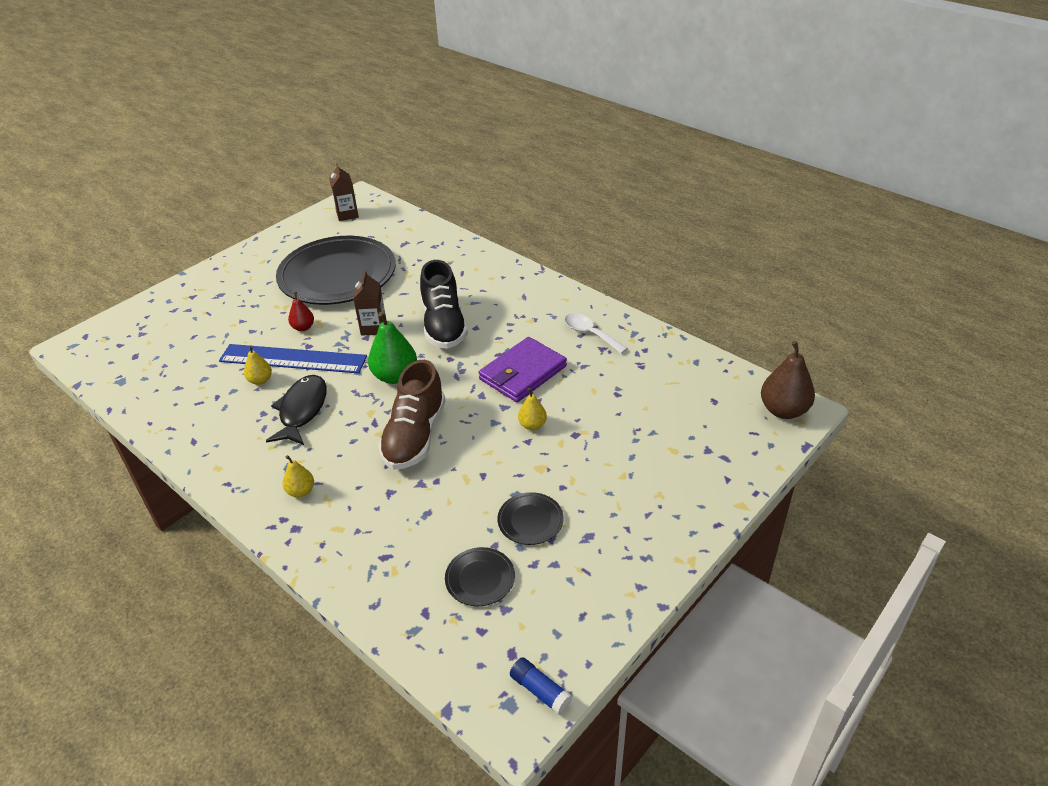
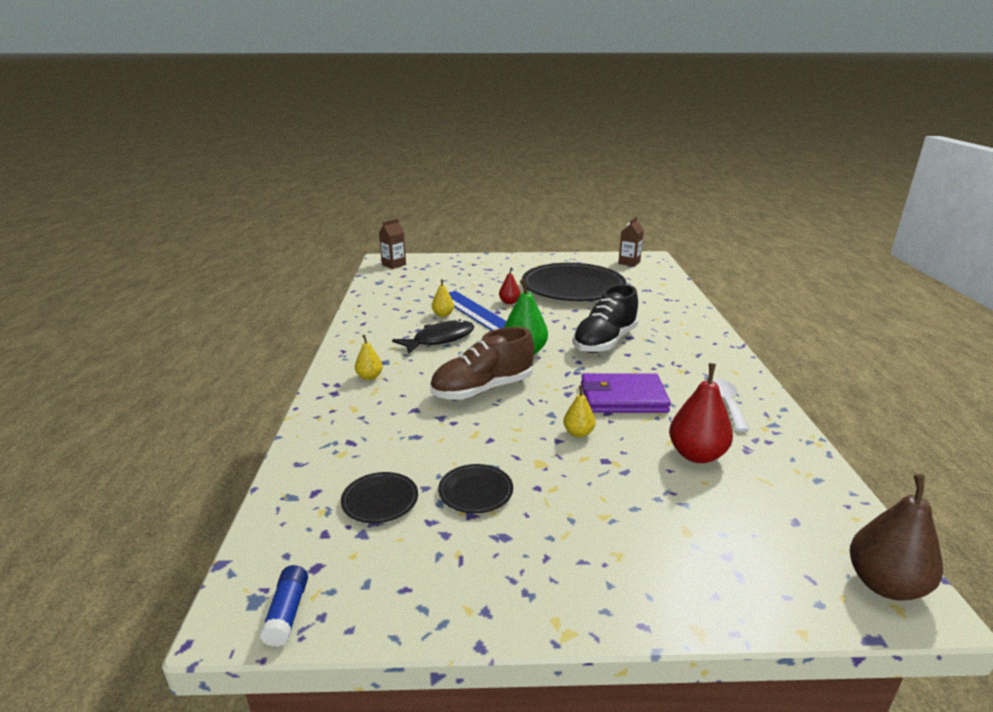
camera: 45 degrees right, 15 degrees down
brown carton [353,270,386,336] -> brown carton moved to [379,219,406,269]
none -> red pear [669,363,733,463]

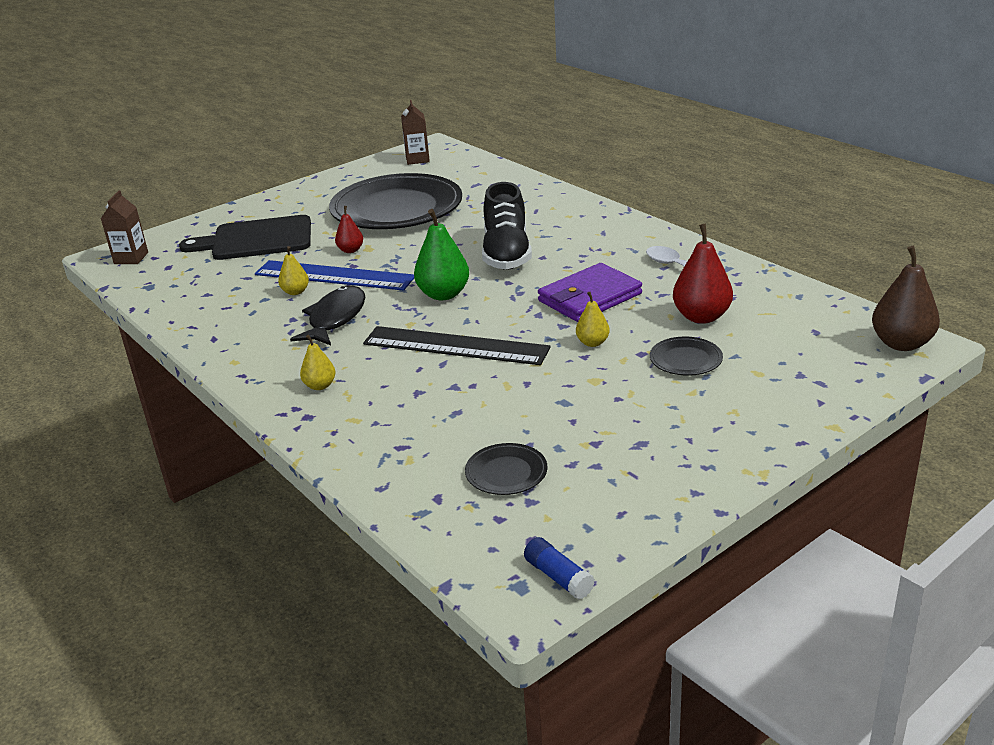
camera: 35 degrees left, 5 degrees up
brown shoe [430,327,534,400] -> black ruler [363,326,551,365]
black plate [438,464,513,513] -> black plate moved to [650,337,723,376]
none -> black cutting board [179,215,311,260]

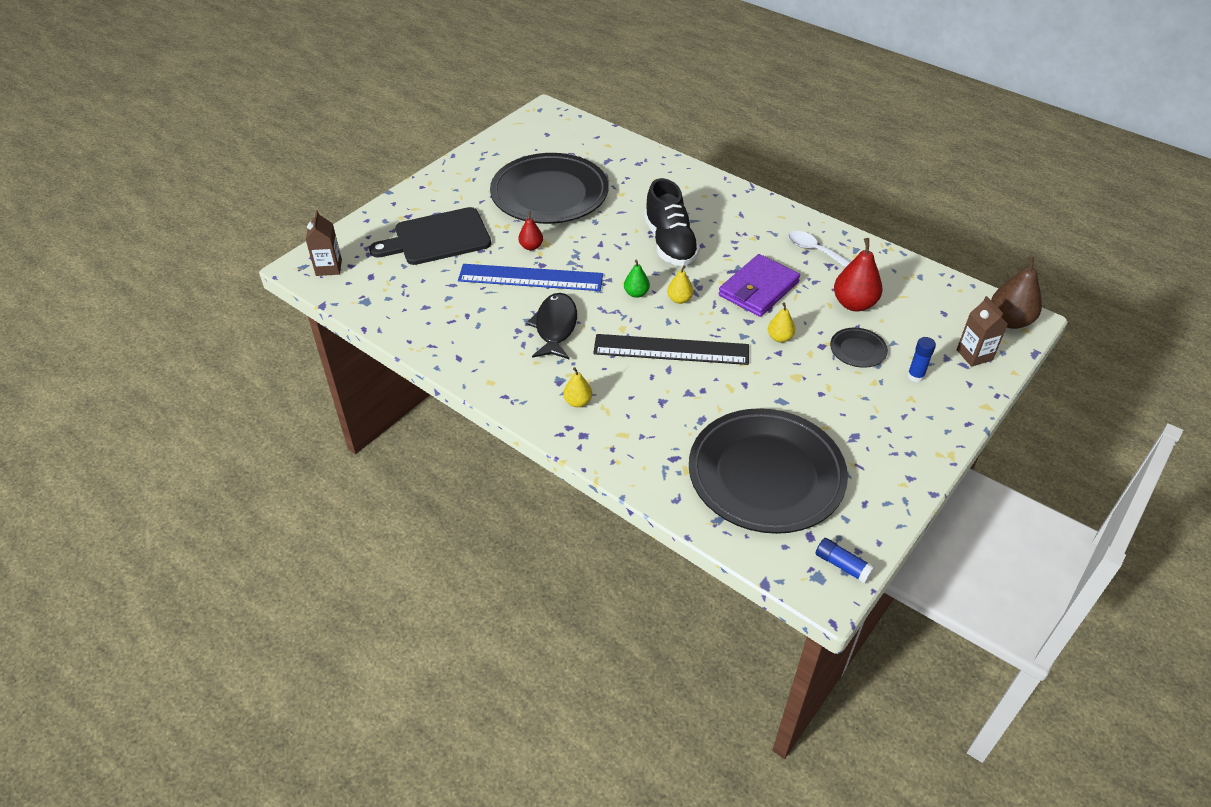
camera: 15 degrees left, 15 degrees up
yellow pear [278,246,309,295] -> yellow pear moved to [667,265,693,304]
brown carton [401,100,430,165] -> brown carton moved to [956,296,1008,367]
green pear [414,209,469,300] -> green pear [624,260,650,298], size x0.56
black plate [465,443,548,495] -> black plate [689,408,848,534], size x2.47
none -> blue glue stick [907,337,936,382]

